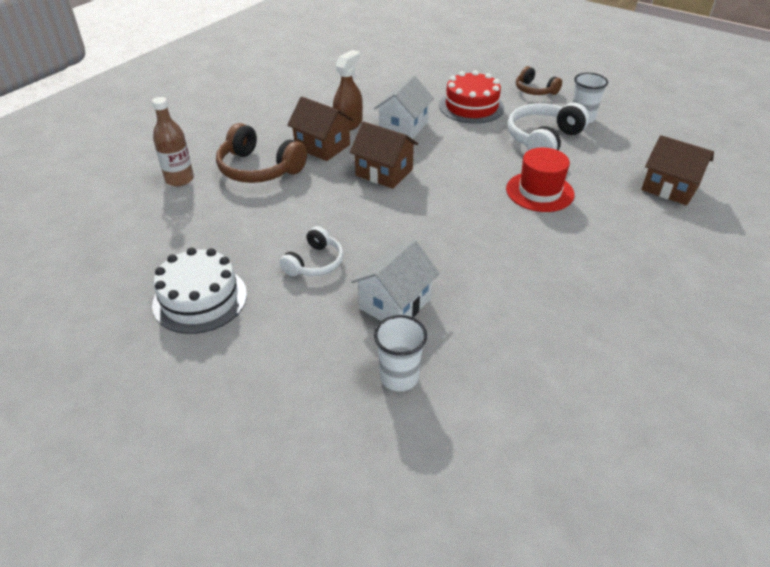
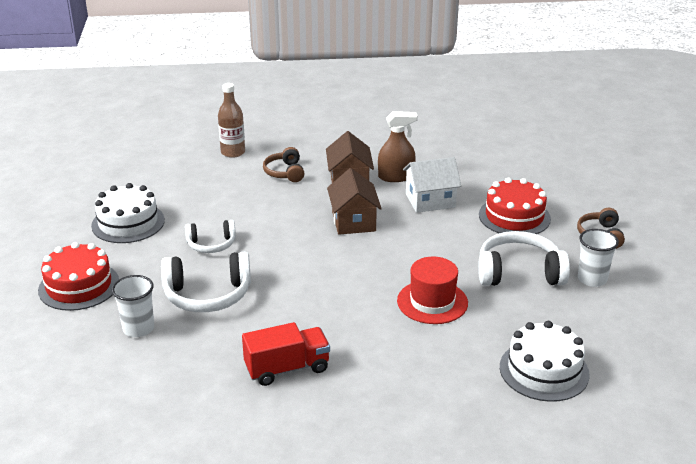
camera: 50 degrees right, 10 degrees down
brown headphones [216,123,307,183] -> brown headphones [263,147,304,182], size x0.61
white house [351,240,440,321] -> white headphones [161,252,251,312]
brown house [641,135,714,205] -> white cake [500,321,590,402]
none -> red cake [38,242,119,311]
none -> red truck [242,322,330,386]

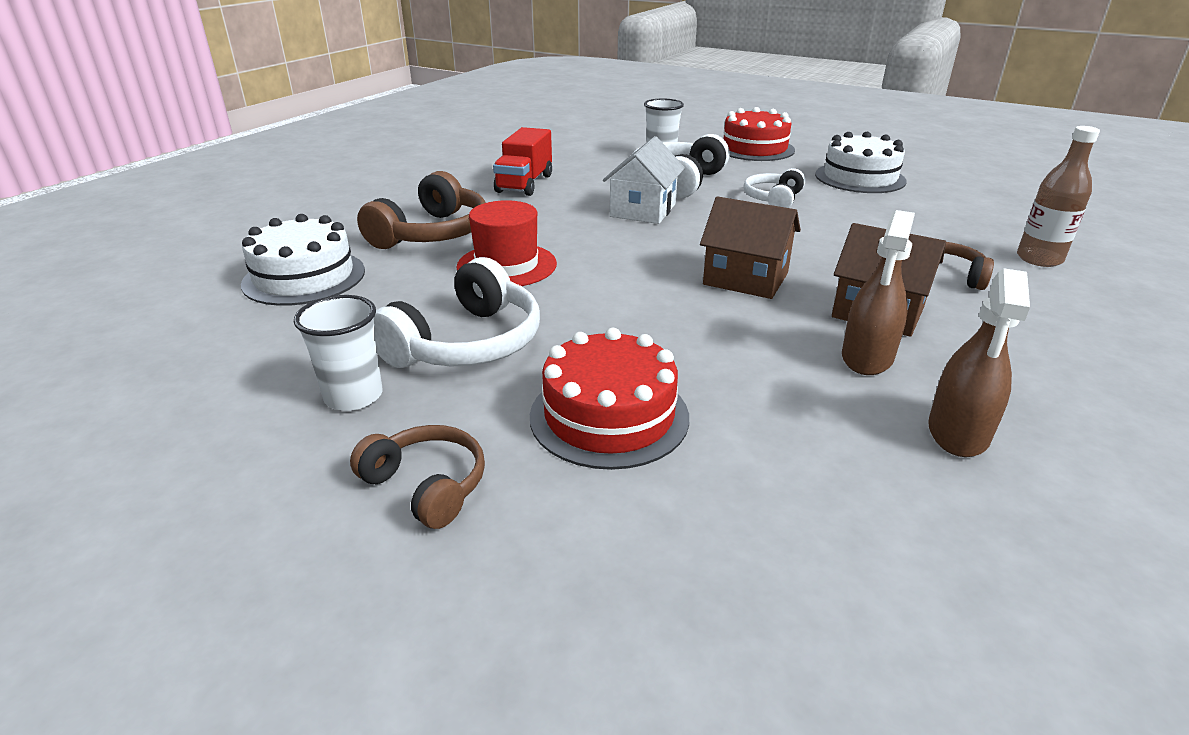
camera: 125 degrees right, 0 degrees up
white house [403,157,461,213] -> white house moved to [603,136,685,224]
none -> brown headphones [357,171,486,249]
none -> brown spray bottle [928,268,1030,457]

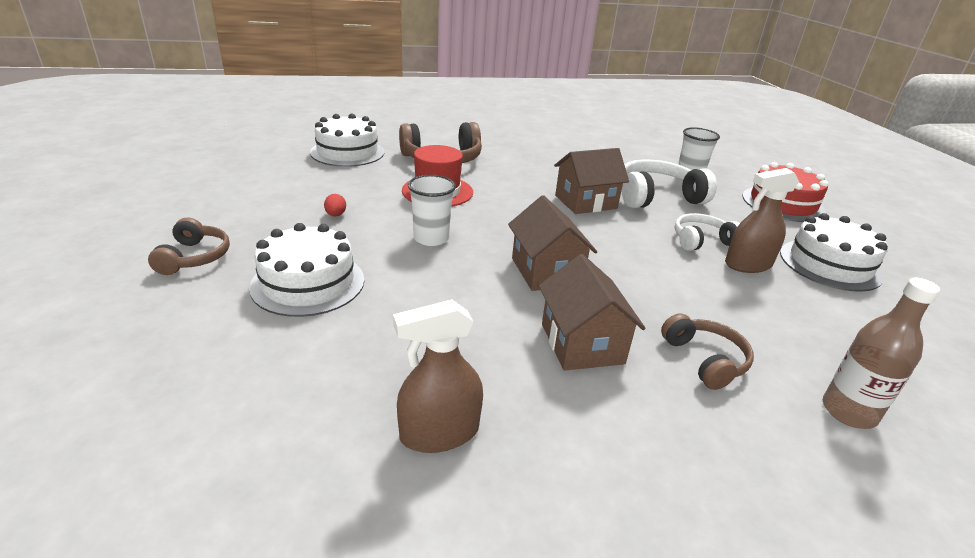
camera: 45 degrees right, 0 degrees up
white cup [294,295,383,411] -> white cup moved to [408,175,456,246]
white headphones [374,257,540,368] -> red egg [324,194,346,216]
red truck [493,127,552,196] -> none
red cake [530,328,689,470] -> white cake [249,223,364,317]
white house [603,136,685,224] -> brown house [554,148,629,214]
brown spray bottle [842,210,915,375] -> brown spray bottle moved to [725,168,799,273]

